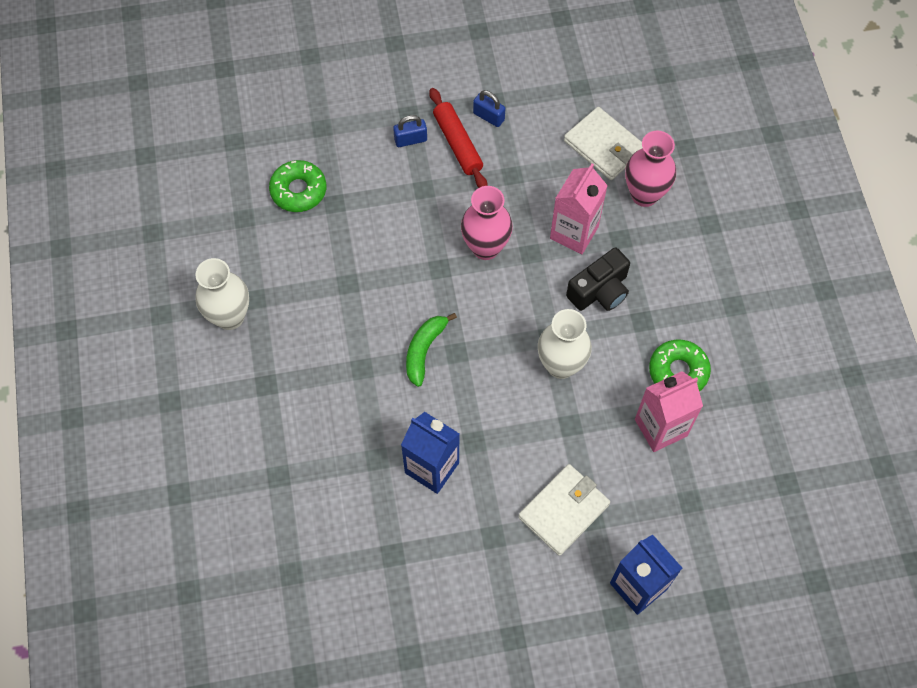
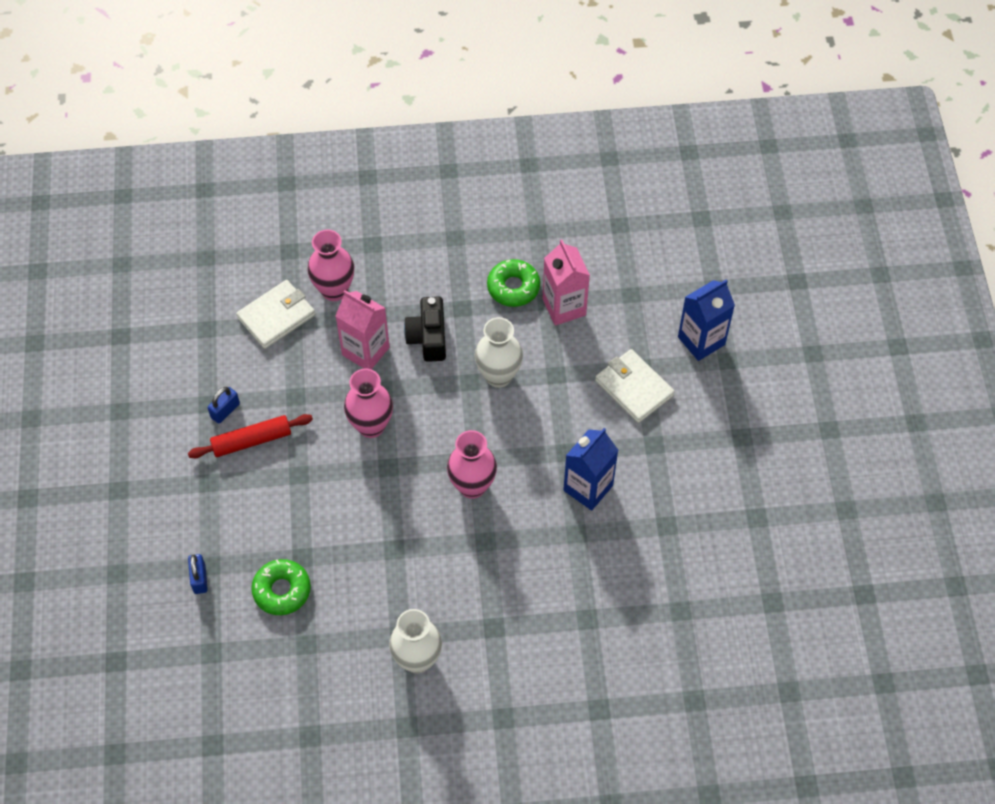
camera: 85 degrees left, 5 degrees down
blue padlock [393,115,427,147] -> blue padlock moved to [188,554,208,594]
green banana [406,313,457,387] -> pink vase [447,430,497,499]
black camera [566,247,630,311] -> black camera turned 150 degrees counterclockwise [404,296,446,362]

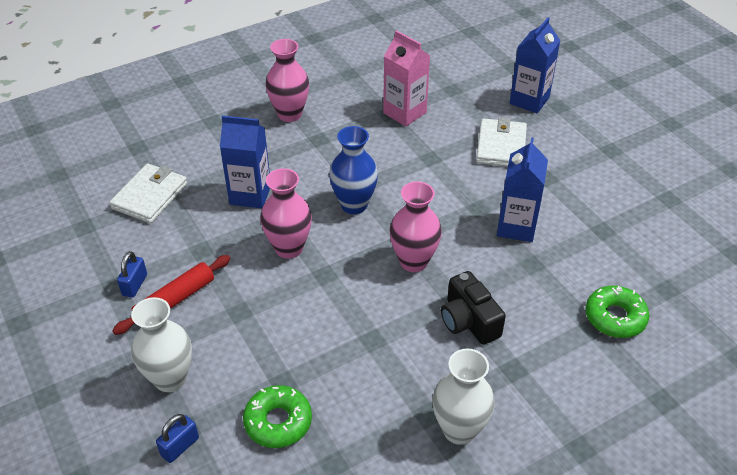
camera: 25 degrees left, 15 degrees down
blue padlock [188,554,208,594] -> blue padlock turned 75 degrees clockwise [156,414,199,463]
pink vase [307,230,354,301] -> pink vase moved to [265,39,309,122]
pink carton [335,290,390,370] -> blue carton [220,115,270,208]
black camera [404,296,446,362] -> black camera moved to [441,271,506,345]
white vase [475,317,523,388] -> white vase moved to [131,297,192,392]
green donut [487,259,540,307] -> green donut moved to [586,285,649,338]
white wallet [595,349,675,423] -> white wallet turned 75 degrees clockwise [476,117,527,167]
none -> blue vase [329,126,378,214]

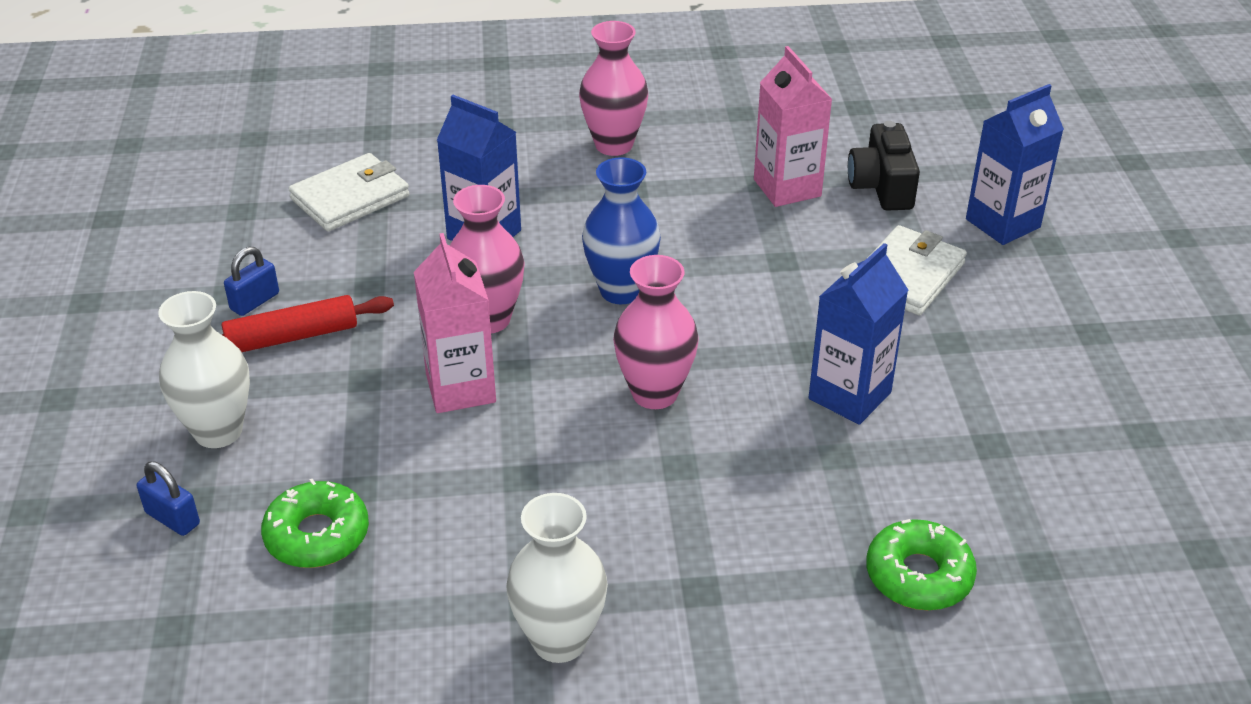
camera: 25 degrees right, 5 degrees down
blue padlock [156,414,199,463] -> blue padlock turned 60 degrees clockwise [137,461,200,536]
black camera [441,271,506,345] -> black camera moved to [848,121,920,211]
none -> pink carton [414,233,496,413]

